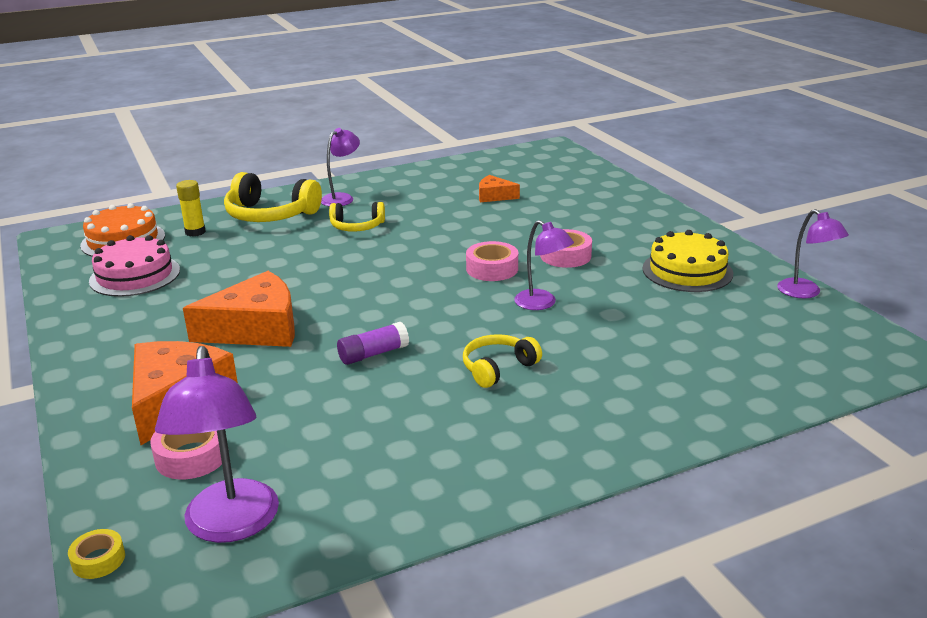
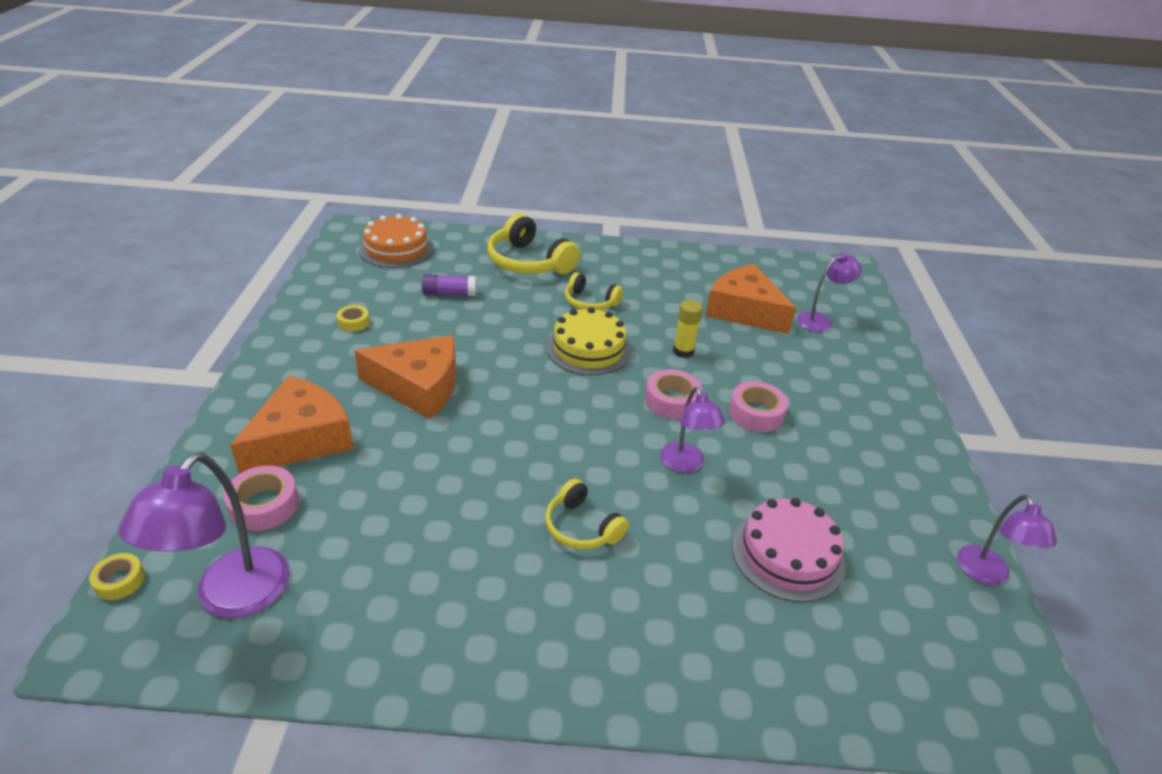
camera: 25 degrees right, 10 degrees up
pink cake [89,235,180,297] -> pink cake moved to [732,498,845,602]
yellow glue stick [176,180,206,237] -> yellow glue stick moved to [673,300,703,358]
purple lamp [321,128,360,207] -> purple lamp moved to [797,253,862,332]
purple glue stick [337,322,409,365] -> purple glue stick moved to [422,274,477,296]
yellow headphones [463,334,542,388] -> yellow headphones turned 120 degrees counterclockwise [545,479,629,549]
orange cheese [479,175,520,202] -> orange cheese [705,264,796,334], size x1.95
yellow cake [642,230,733,292] -> yellow cake moved to [547,307,631,376]
none -> yellow tape [337,305,370,332]

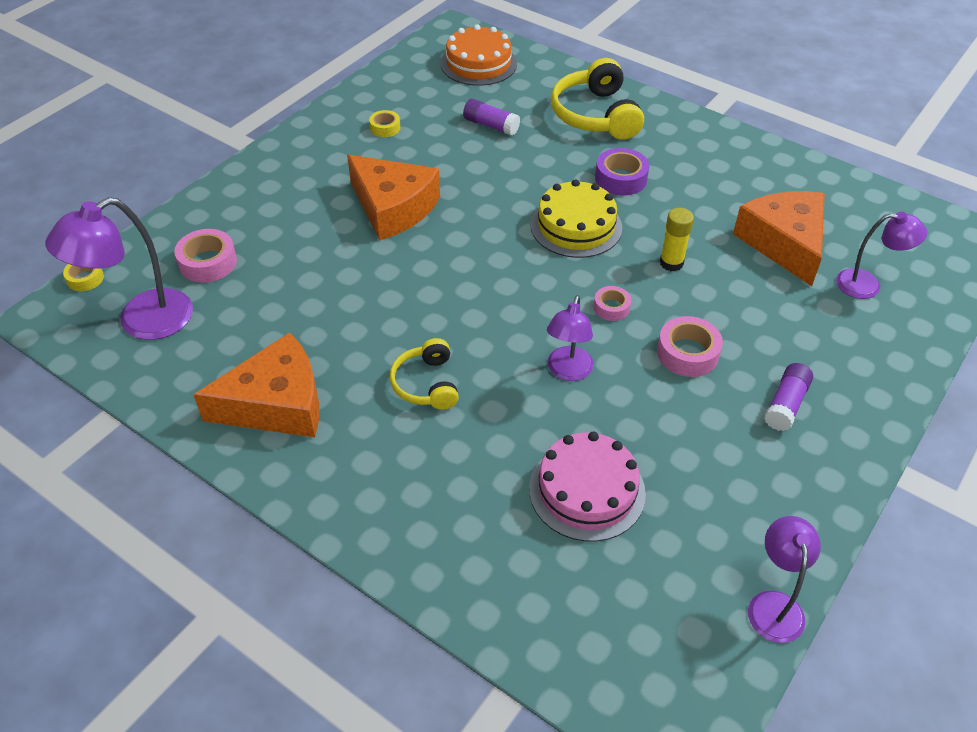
camera: 35 degrees right, 10 degrees up
orange cheese [230,376,354,474] -> orange cheese moved to [193,332,319,437]
yellow headphones [565,272,623,311] -> purple tape [595,148,649,196]
pink tape [645,369,702,419] -> pink tape [594,286,631,321], size x0.62
purple lamp [957,494,1057,585] -> purple lamp turned 150 degrees clockwise [748,516,821,643]
none -> purple glue stick [764,363,813,431]

